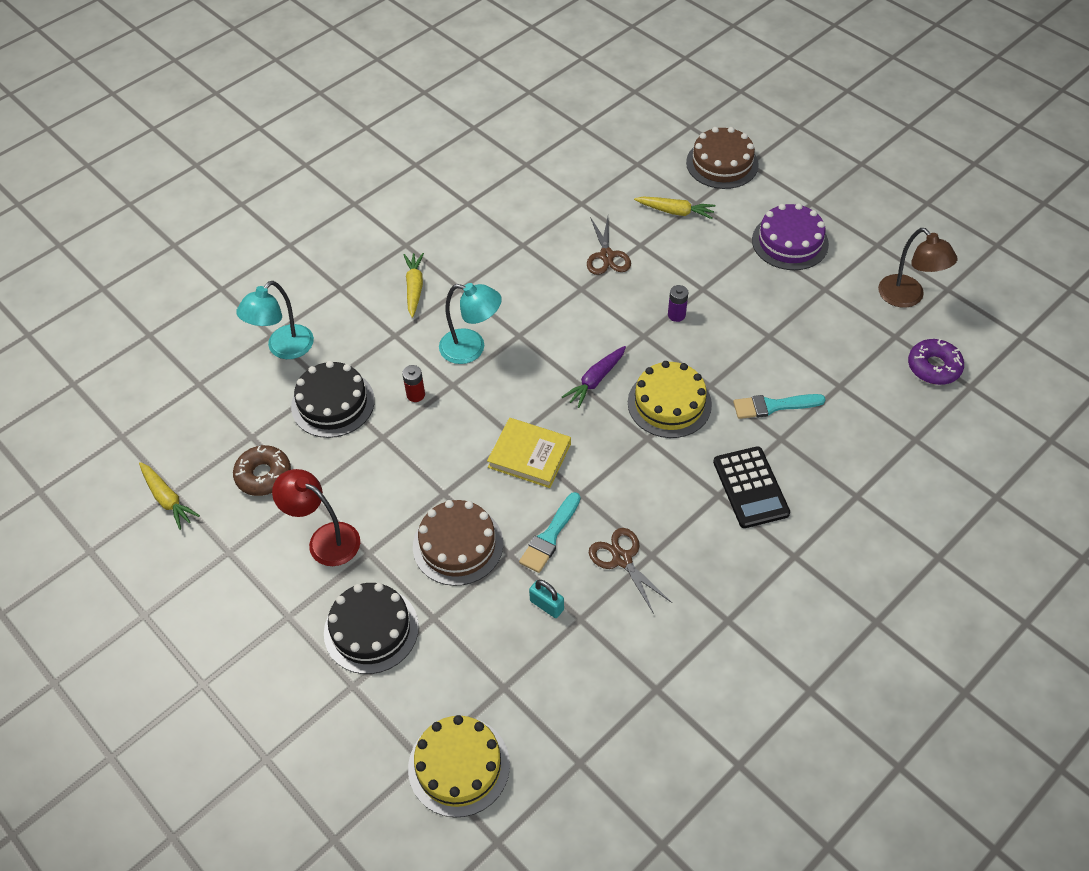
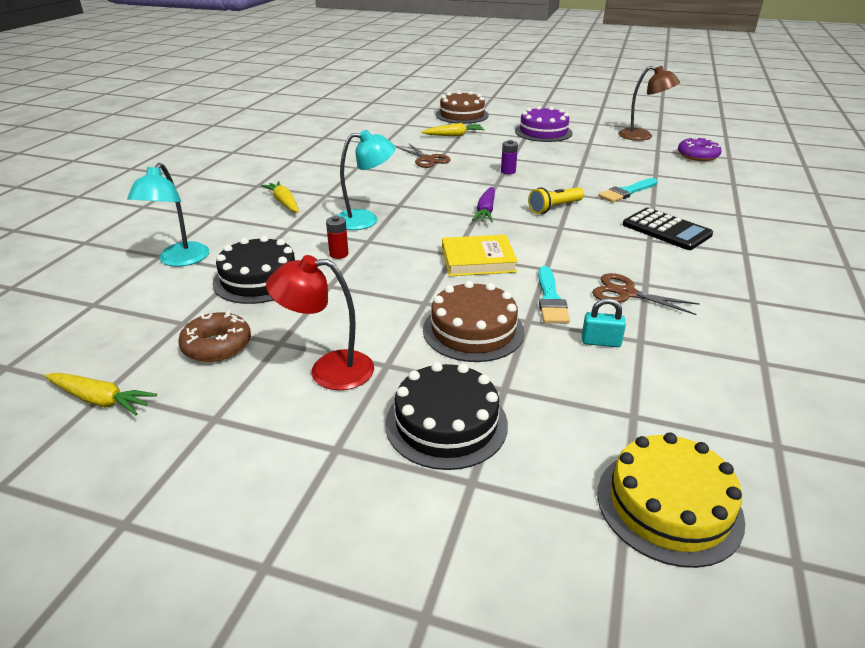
camera: 30 degrees left, 20 degrees down
yellow cake [628,361,712,438] -> yellow flashlight [528,187,584,214]

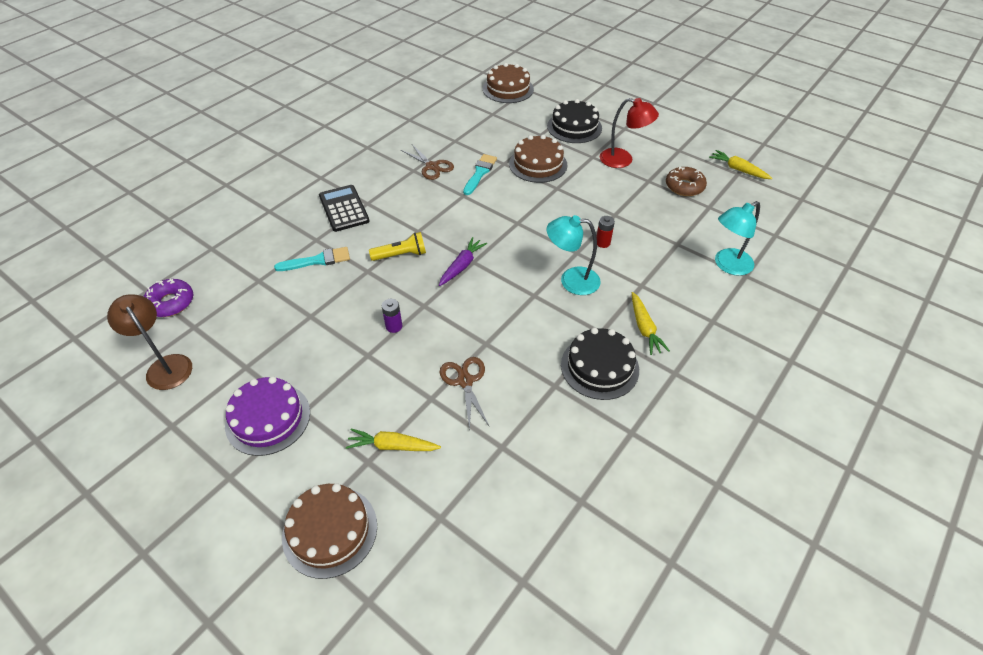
camera: 160 degrees left, 15 degrees up
turquoise lamp [127,163,209,267] -> turquoise lamp turned 150 degrees counterclockwise [715,201,760,276]
black cake [212,236,296,304] -> black cake moved to [561,328,639,400]
yellow book [442,235,518,276] -> none
turquoise padlock [582,298,626,347] -> none
yellow cake [597,433,745,568] -> brown cake [483,63,534,103]

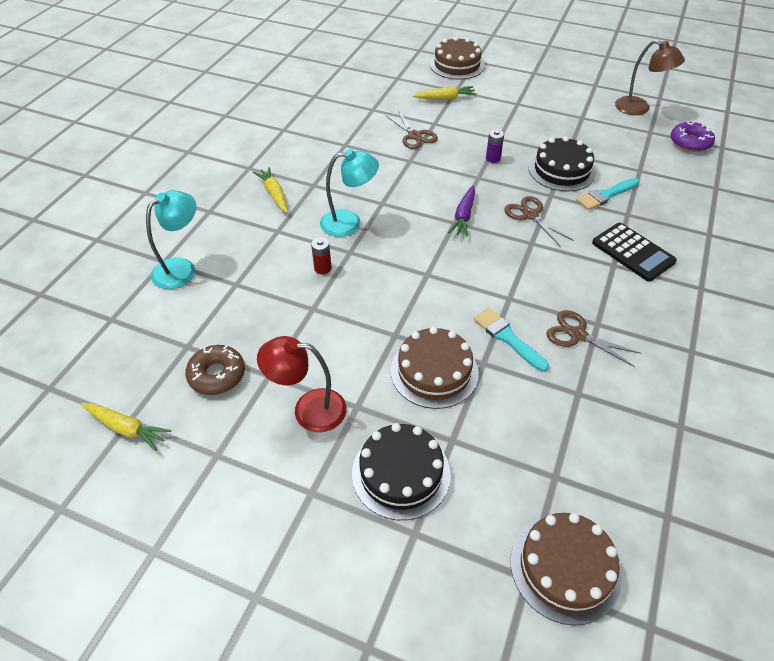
camera: 165 degrees right, 0 degrees up
purple cake [225,376,310,456] -> none
yellow flashlight [369,232,426,261] -> brown scissors [504,196,574,247]
turquoise brush [463,154,497,195] -> turquoise brush turned 135 degrees clockwise [474,308,549,372]
black cake [561,328,639,400] -> black cake moved to [529,136,596,191]

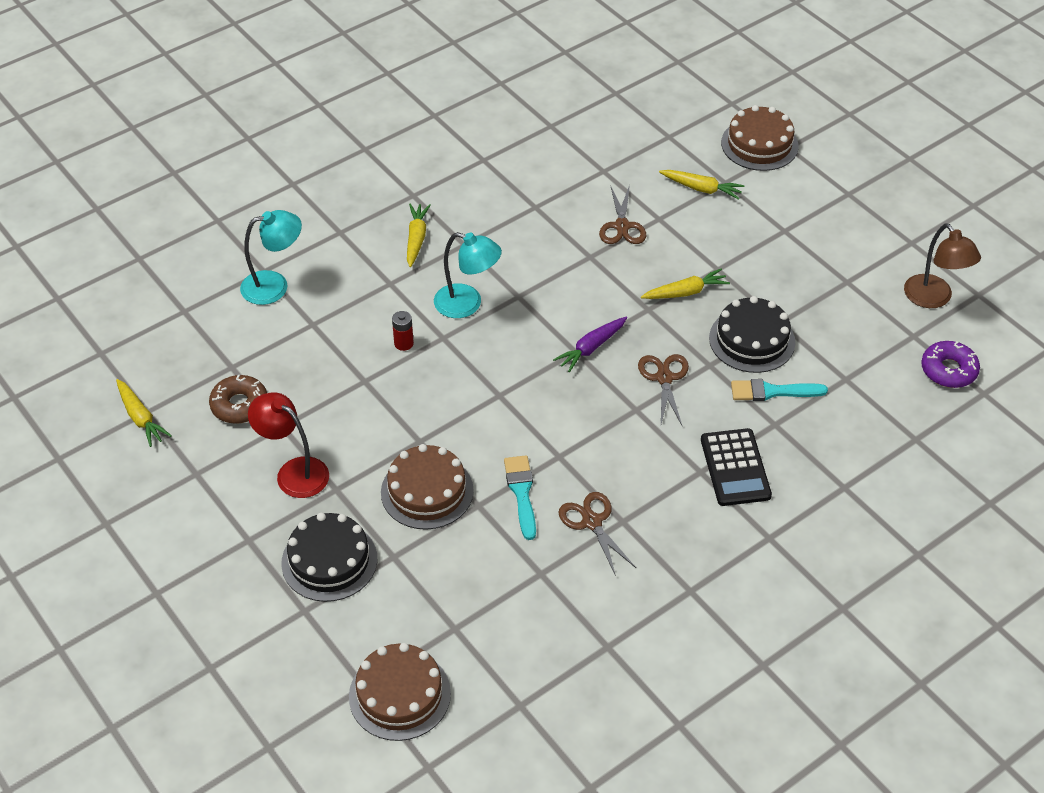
camera: 30 degrees right, 0 degrees up
purple battery [486,130,504,163] -> yellow carrot [641,269,730,299]

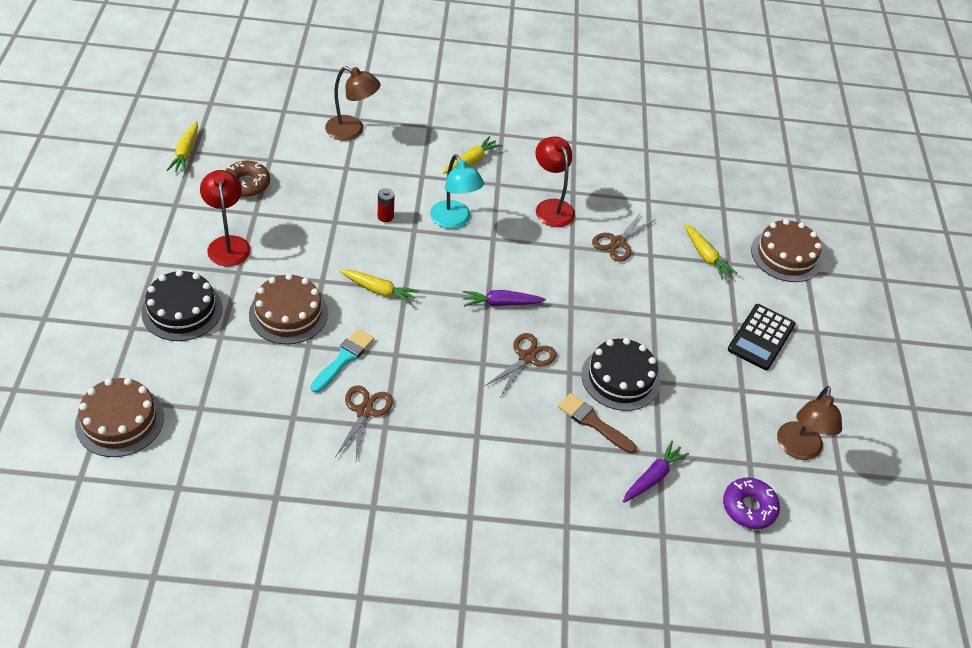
camera: 35 degrees right, 0 degrees up
turquoise lamp [240,210,302,305] -> brown lamp [325,66,381,141]
yellow carrot [641,269,730,299] -> yellow carrot moved to [340,270,419,305]
black calculator [701,428,772,506] -> black calculator moved to [728,304,796,370]
turquoise brush [731,379,828,401] -> brown brush [558,393,637,454]
none -> red lamp [536,136,575,227]
none -> purple carrot [623,441,689,503]

